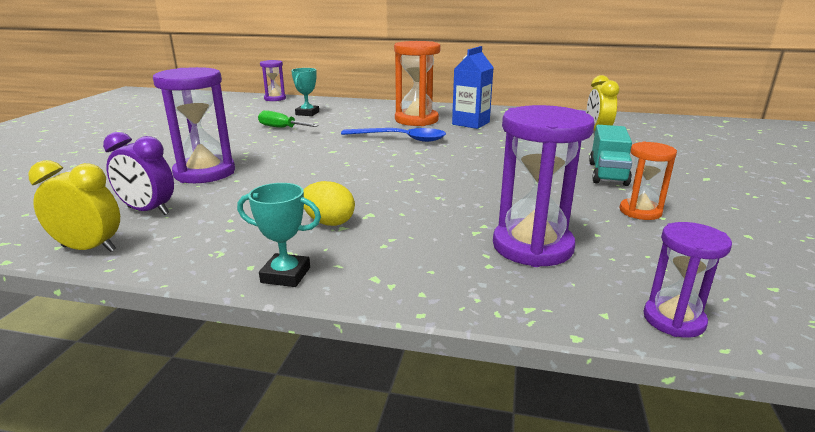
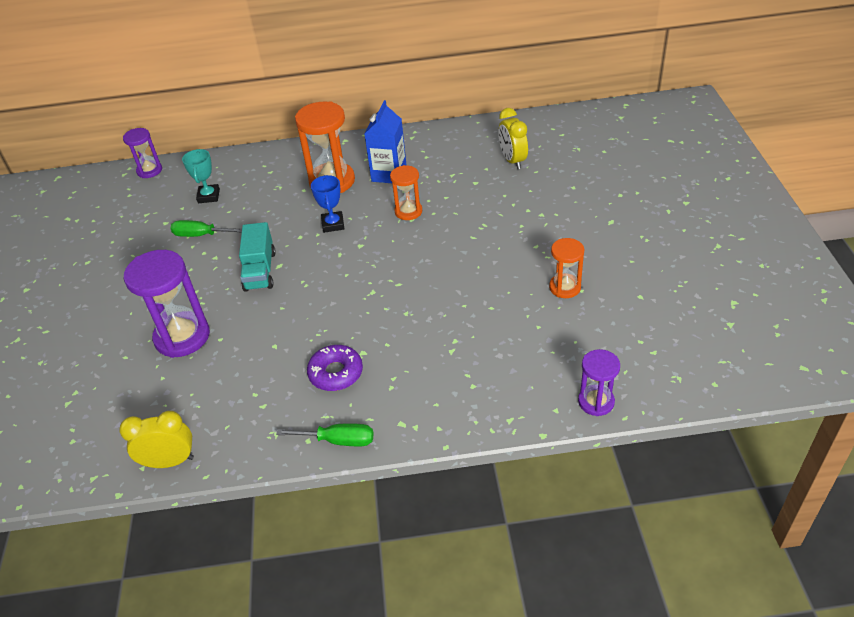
camera: 15 degrees left, 20 degrees up
purple clock [103,132,174,215] -> none
turquoise trophy [237,183,321,287] -> green screwdriver [276,423,373,446]
yellow egg [304,181,355,226] -> purple donut [307,345,363,391]
blue spoon [341,128,446,142] -> blue trophy [311,175,344,233]
purple hourglass [493,105,595,267] -> none
turquoise truck [589,125,632,186] -> turquoise truck moved to [239,222,276,292]
none -> orange hourglass [390,165,422,220]

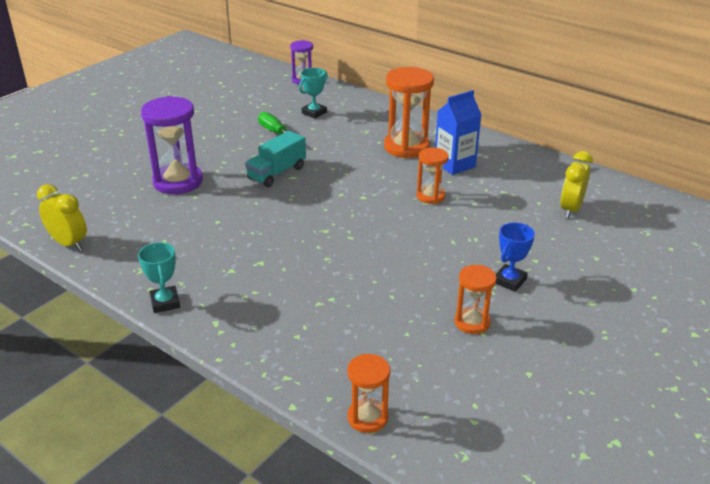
camera: 40 degrees right, 10 degrees down
green screwdriver [276,423,373,446] -> turquoise trophy [138,242,180,313]
purple donut [307,345,363,391] -> none
blue trophy [311,175,344,233] -> blue trophy moved to [496,222,535,292]
purple hourglass [578,349,620,416] -> orange hourglass [347,354,390,433]

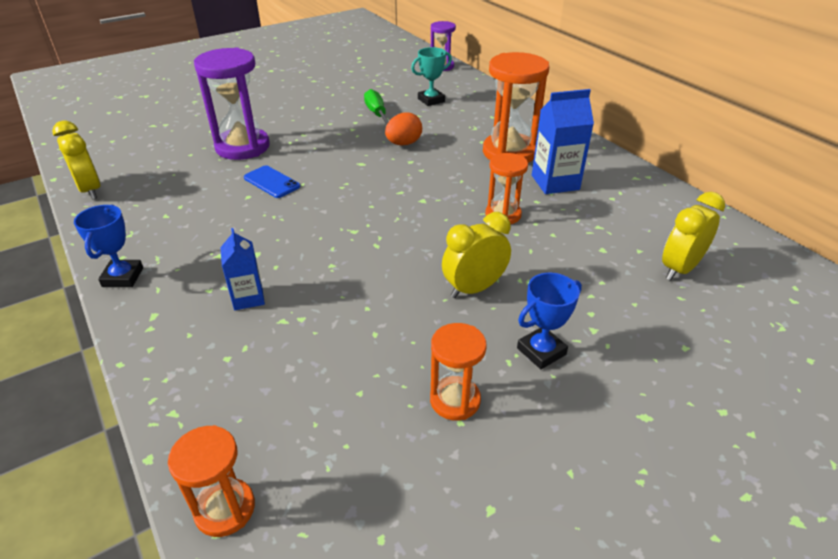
camera: 20 degrees right, 5 degrees up
turquoise trophy [138,242,180,313] -> blue trophy [74,205,143,287]
turquoise truck [245,131,306,187] -> none
none -> blue carton [220,228,265,310]
none -> blue phone [244,165,300,198]
none -> orange egg [385,112,422,146]
none -> yellow clock [442,212,511,298]

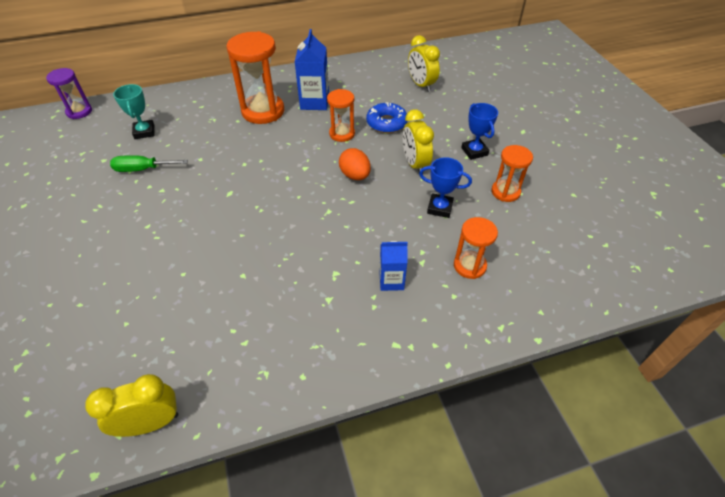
camera: 75 degrees left, 10 degrees up
blue trophy [74,205,143,287] -> blue trophy moved to [419,157,472,218]
orange hourglass [168,425,255,537] -> orange hourglass moved to [454,217,498,279]
purple hourglass [194,48,270,160] -> none
blue phone [244,165,300,198] -> none
orange egg [385,112,422,146] -> orange egg moved to [339,148,371,180]
none -> blue donut [366,102,408,133]

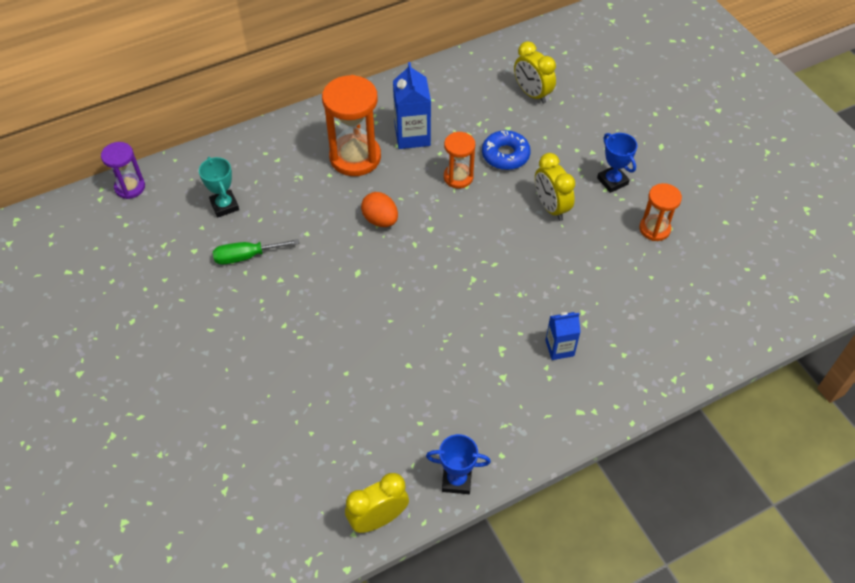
camera: 10 degrees left, 5 degrees up
orange egg [339,148,371,180] -> orange egg moved to [361,192,398,227]
blue trophy [419,157,472,218] -> blue trophy moved to [426,434,491,494]
orange hourglass [454,217,498,279] -> none

